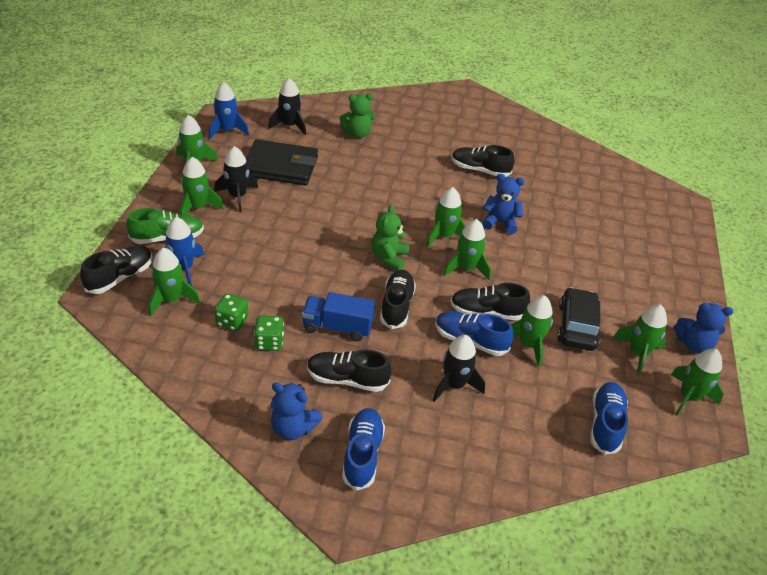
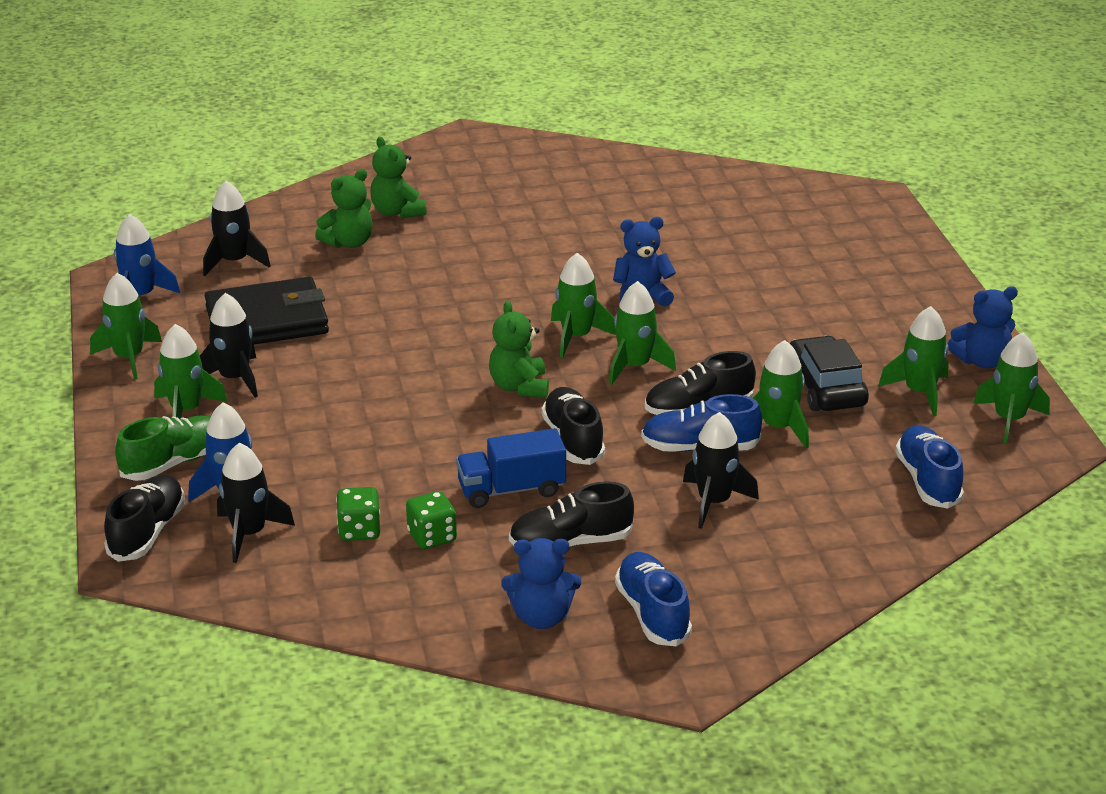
camera: 20 degrees left, 10 degrees down
green rocket [149,247,201,316] -> black rocket [217,443,295,563]
black shoe [452,145,514,177] -> none
none -> green teddy bear [370,137,426,218]

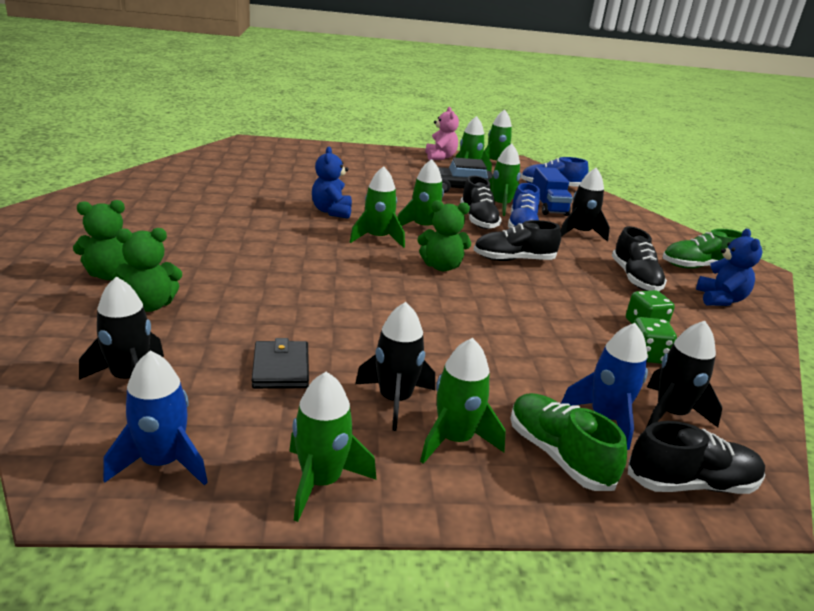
camera: 85 degrees left, 5 degrees down
black shoe [104,475,185,562] -> black shoe turned 150 degrees clockwise [628,421,765,494]
black wallet [205,277,329,344] -> black wallet [252,338,309,389], size x0.55
green teddy bear [315,169,373,248] -> green teddy bear turned 105 degrees clockwise [112,228,182,312]
blue truck [456,428,566,508] -> blue truck moved to [532,167,573,216]
blue shoe [615,552,692,647] -> green shoe [663,229,742,269]
blue teddy bear [948,286,1018,368] -> pink teddy bear [425,107,459,160]

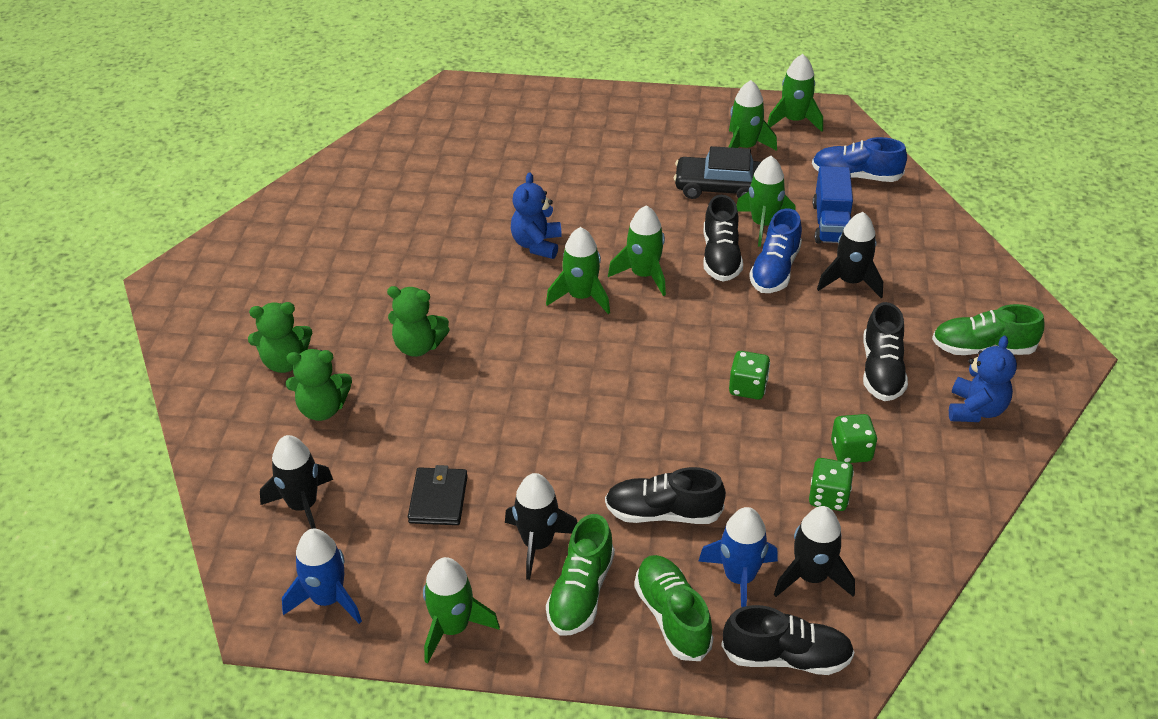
camera: 15 degrees right, 15 degrees up
green teddy bear [417,200,471,271] -> green teddy bear moved to [387,286,450,357]
green rocket [420,338,506,464] -> green shoe [546,514,615,636]
pink teddy bear [425,107,459,160] -> none
black shoe [474,220,561,261] -> black shoe moved to [605,467,726,524]
none -> green dice [729,351,770,400]

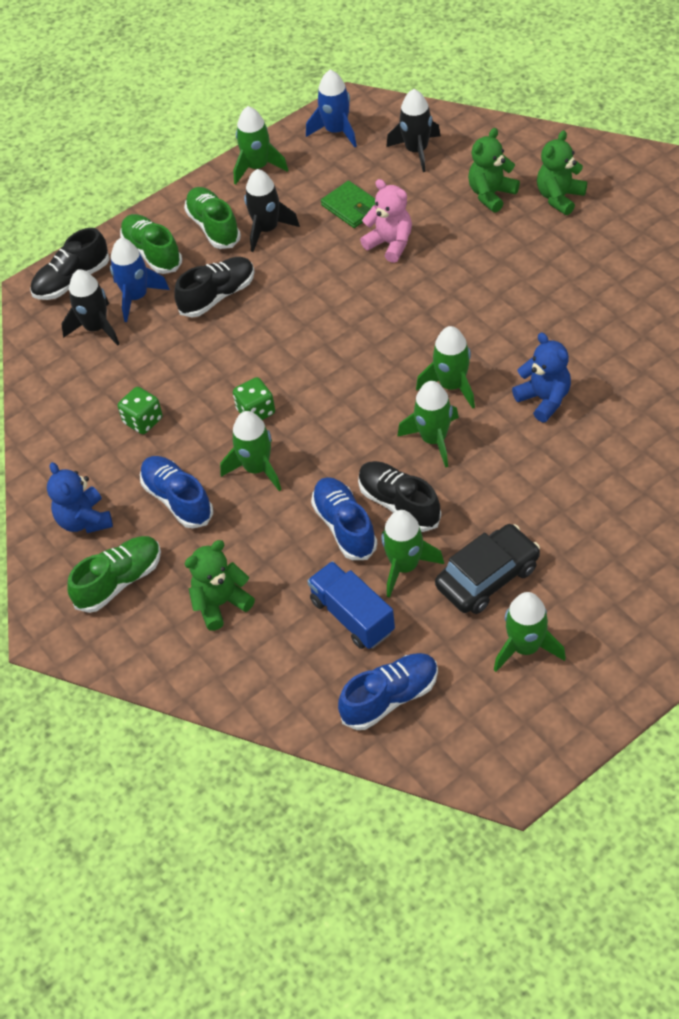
camera: 140 degrees right, 10 degrees up
green teddy bear [387,286,450,357] -> green teddy bear moved to [184,540,255,631]
black wallet [408,465,468,525] -> green wallet [321,181,375,228]
green shoe [634,555,713,661] -> green shoe turned 150 degrees counterclockwise [120,214,182,274]
green rocket [767,54,823,132] -> green rocket moved to [220,411,281,491]
green dice [809,458,854,511] -> none
black rocket [817,212,883,298] -> none
black shoe [863,302,908,401] -> blue shoe [140,456,213,529]
none -> pink teddy bear [360,179,412,263]

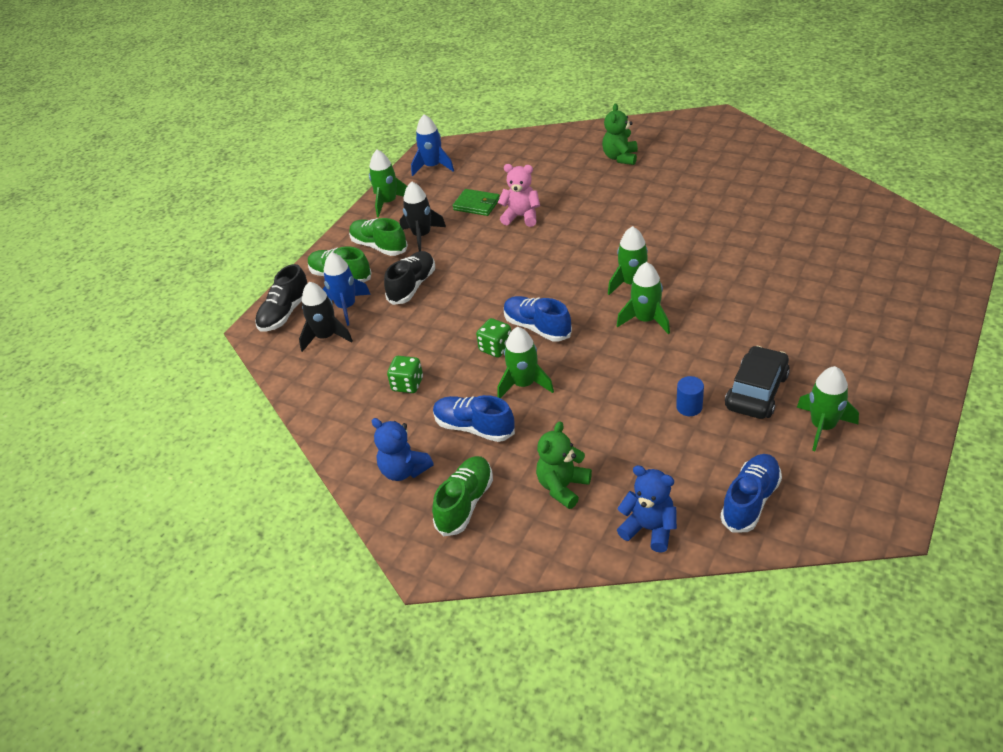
camera: 25 degrees left, 10 degrees down
blue truck [307,561,395,649] -> none
blue shoe [311,477,377,560] -> blue shoe moved to [504,296,572,342]
black shoe [358,461,441,532] -> none
green rocket [382,510,444,598] -> blue cylinder [676,376,704,416]
black rocket [386,89,441,172] -> none
green teddy bear [468,128,520,212] -> none
blue teddy bear [512,333,571,422] -> blue teddy bear moved to [617,465,677,553]

